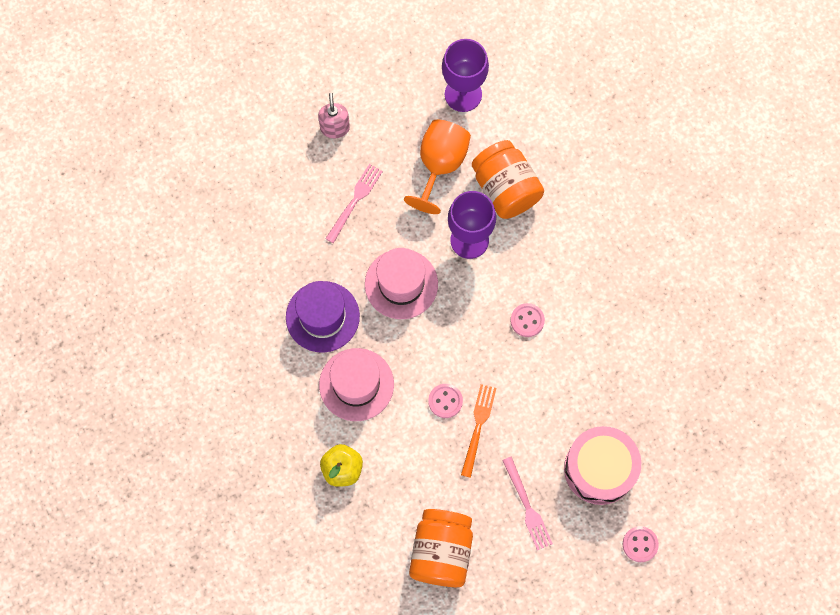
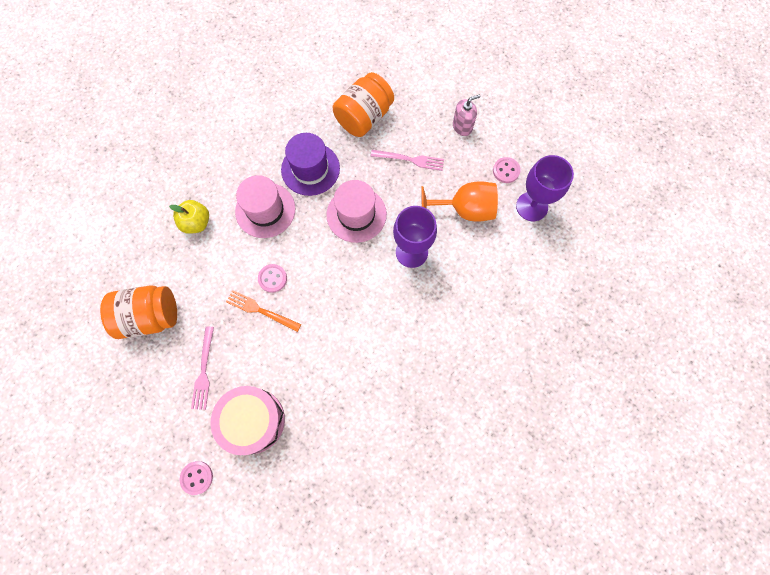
camera: 70 degrees right, 0 degrees up
orange fork [461,384,496,478] -> orange fork turned 150 degrees counterclockwise [226,290,301,332]
orange jar [472,140,544,219] -> orange jar moved to [333,72,394,137]
pink fork [502,456,553,550] -> pink fork turned 45 degrees counterclockwise [191,327,214,410]
pink button [511,303,545,337] -> pink button moved to [493,157,521,183]

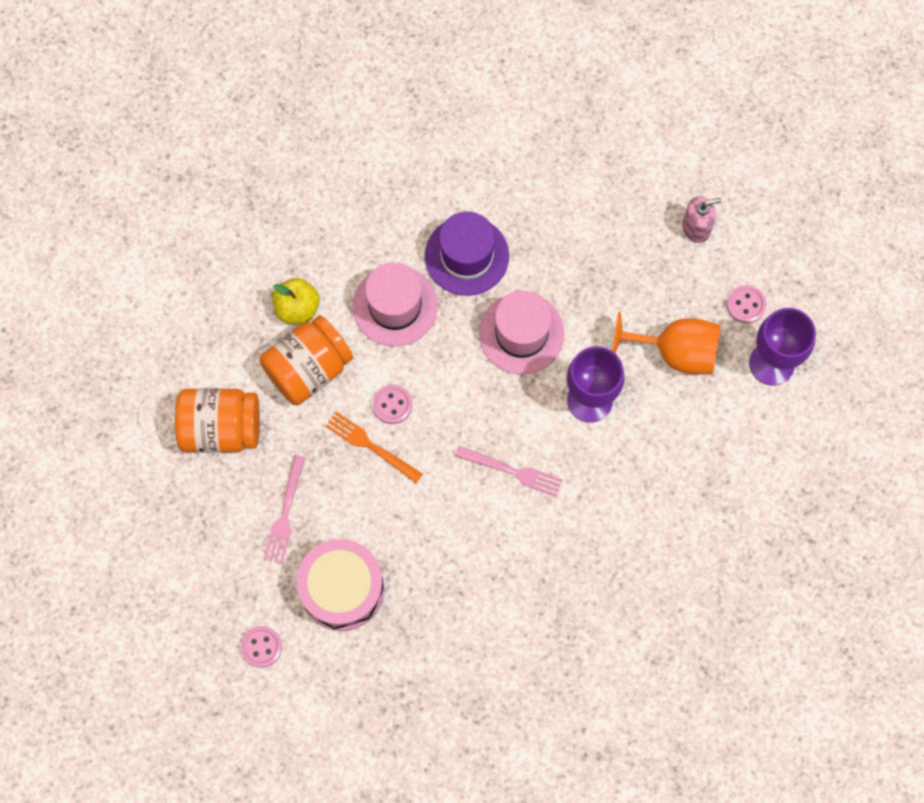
camera: 10 degrees right, 0 degrees up
orange jar [333,72,394,137] -> orange jar moved to [259,315,353,406]
pink fork [371,150,444,171] -> pink fork moved to [455,446,563,497]

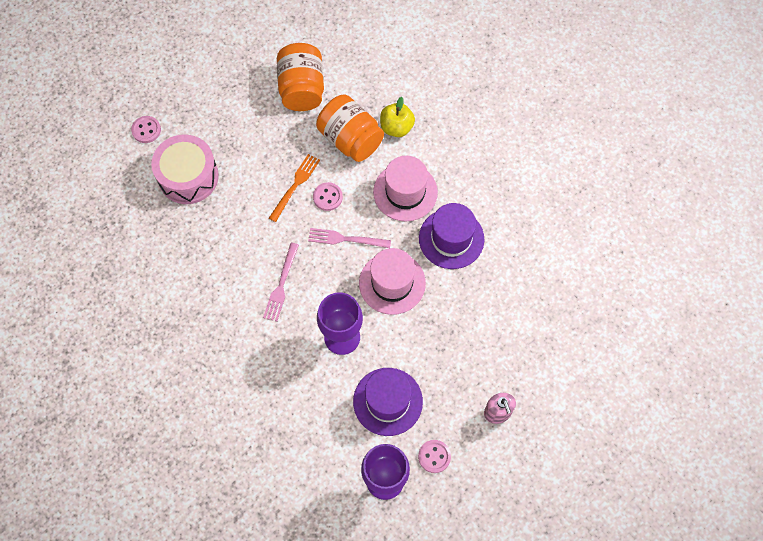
camera: 85 degrees right, 5 degrees down
pink fork [264,455,305,564] -> pink fork moved to [308,228,391,248]
orange goblet [612,312,720,375] -> purple hat [353,368,423,436]

